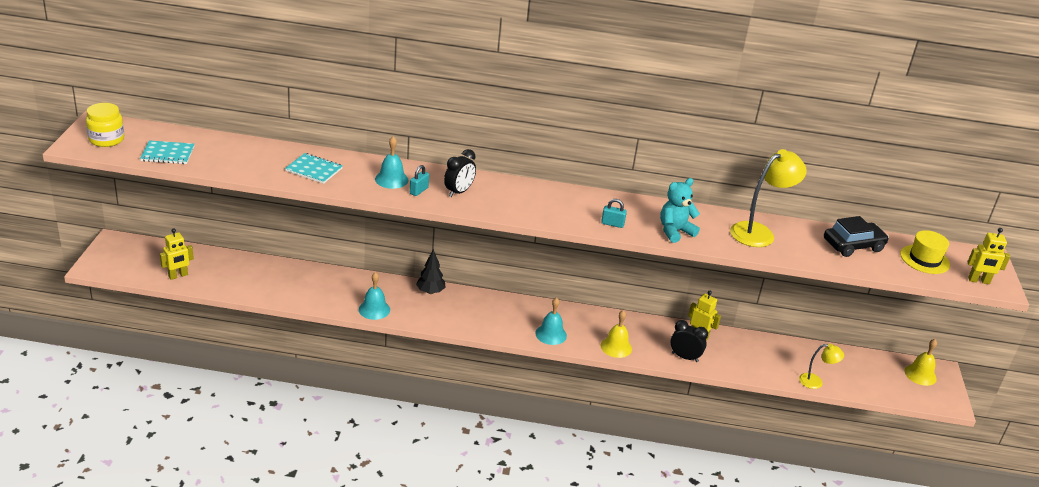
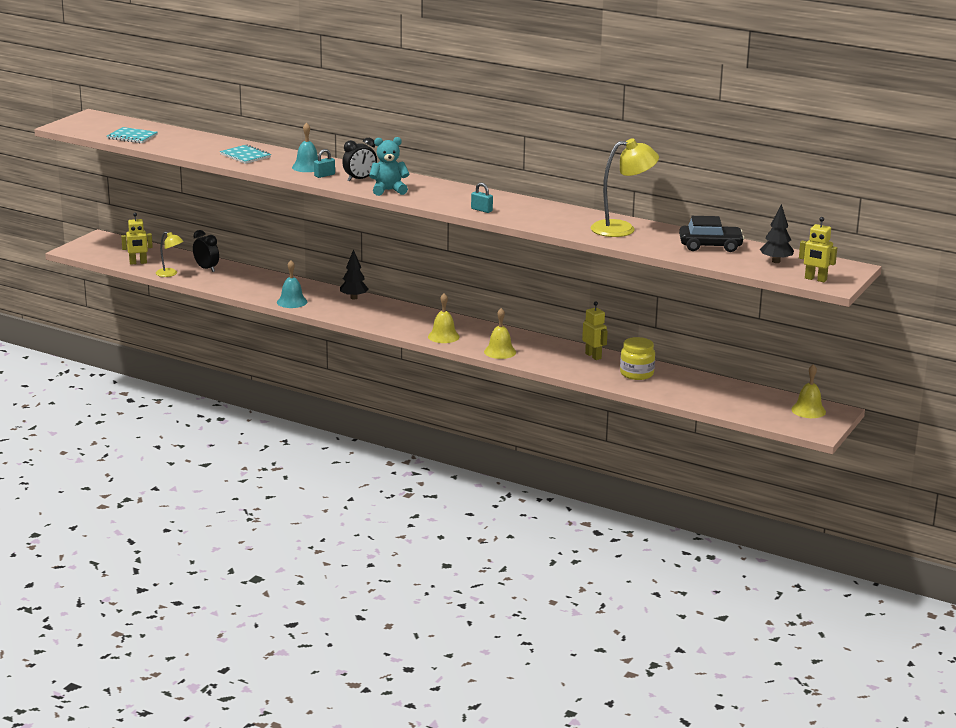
camera: 25 degrees right, 10 degrees down
yellow jar [86,103,124,147] -> yellow jar moved to [620,337,655,380]
turquoise bell [535,297,567,345] -> yellow bell [428,293,460,343]
turquoise teddy bear [660,178,700,243] -> turquoise teddy bear moved to [369,137,409,196]
black clock [670,320,708,362] -> black clock moved to [193,230,219,272]
yellow lamp [799,344,844,389] -> yellow lamp moved to [156,232,184,277]
yellow hat [900,230,950,274] -> black tree [760,204,794,263]

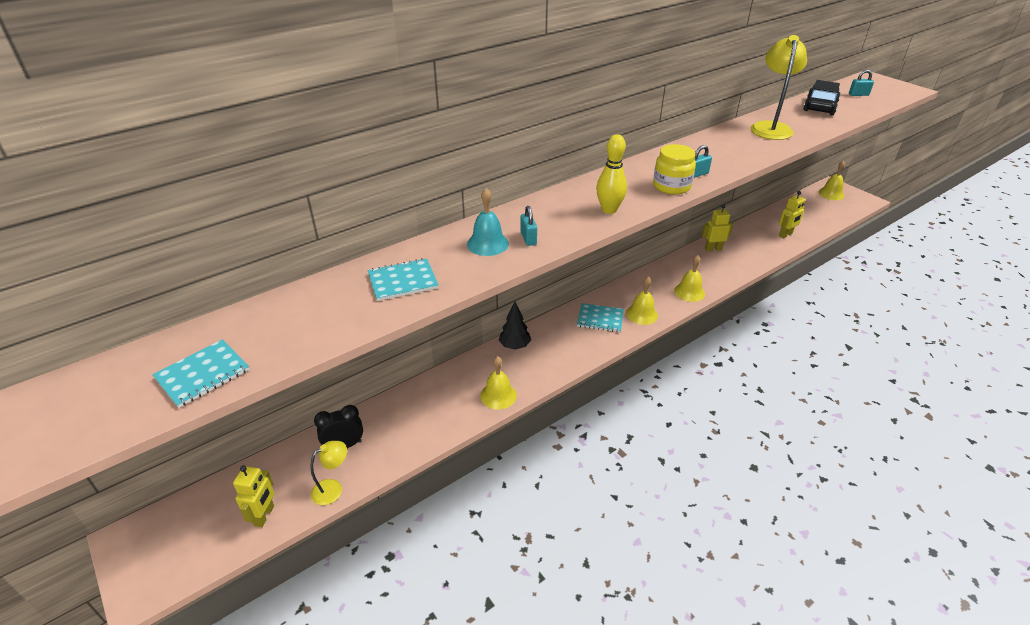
camera: 65 degrees left, 15 degrees up
turquoise bell [277,260,307,308] -> yellow bell [480,356,517,409]
black clock [342,138,377,181] -> none
turquoise teddy bear [369,137,409,196] -> yellow bowling pin [596,134,627,214]
yellow jar [620,337,655,380] -> yellow jar moved to [653,144,696,195]
black tree [760,204,794,263] -> turquoise padlock [849,70,874,96]
yellow robot [799,217,837,282] -> yellow robot moved to [779,191,805,239]
none -> turquoise notebook [577,303,624,332]

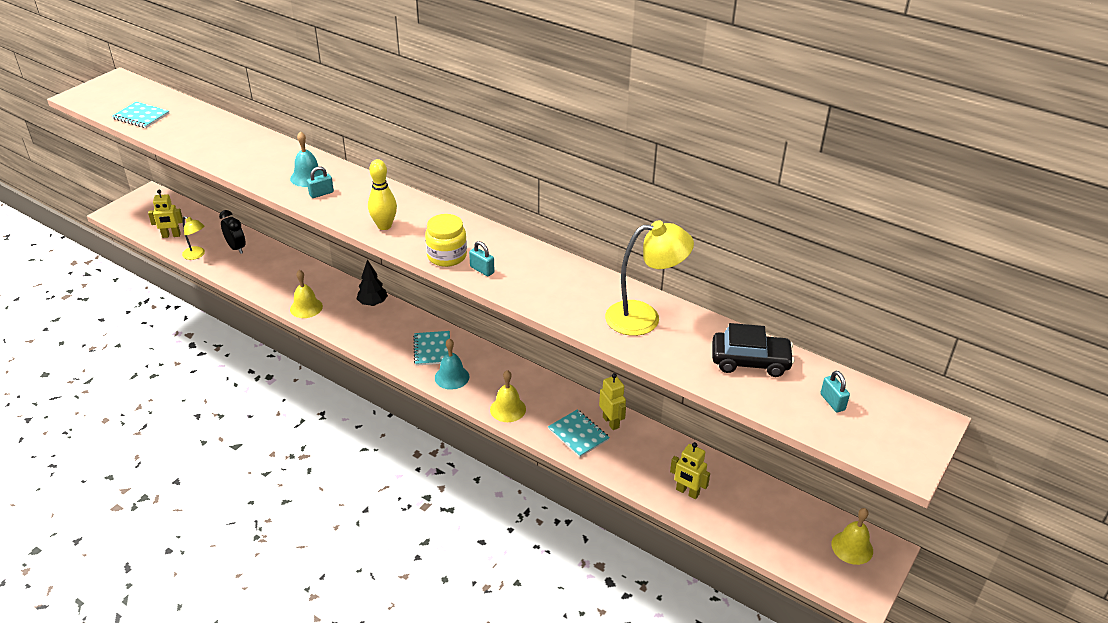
camera: 70 degrees right, 0 degrees up
turquoise notebook [368,258,439,301] -> turquoise notebook moved to [548,409,610,457]
yellow bell [626,277,658,325] -> turquoise bell [435,338,469,390]

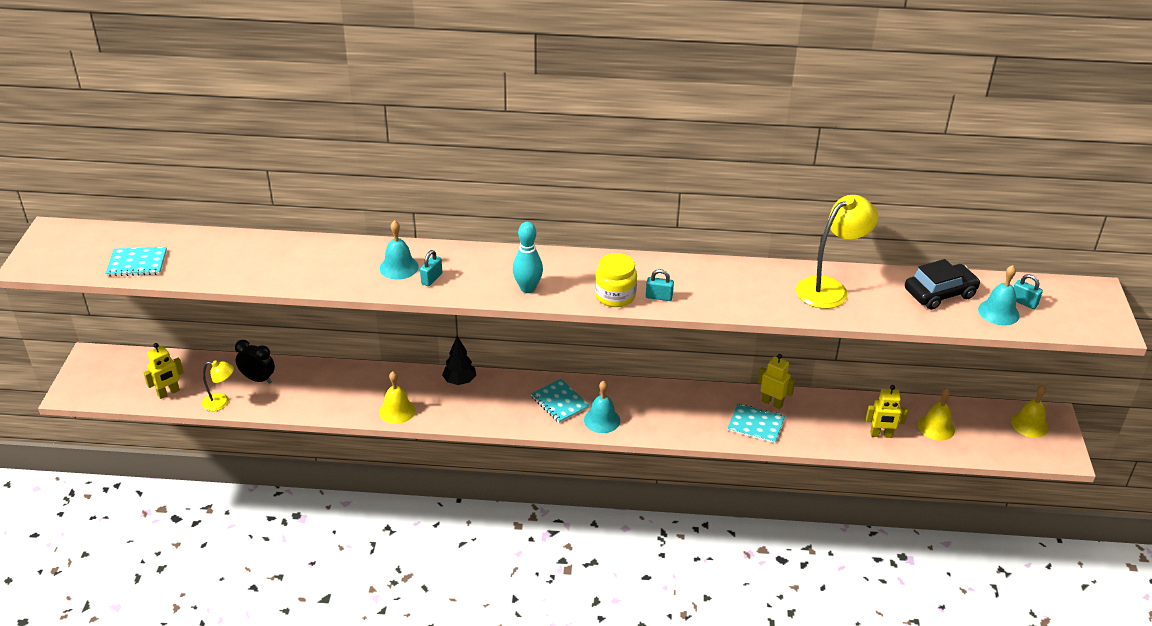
camera: 30 degrees left, 0 degrees up
yellow bowling pin [368,159,397,230] -> turquoise bowling pin [513,222,543,293]
yellow bell [490,370,526,422] -> yellow bell moved to [918,388,955,441]
none -> turquoise bell [978,265,1019,326]

